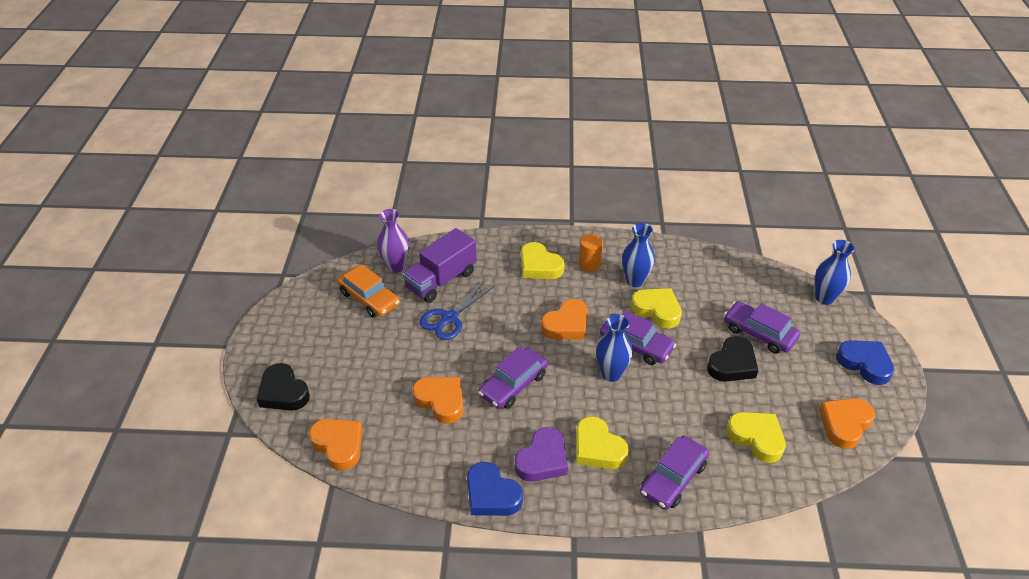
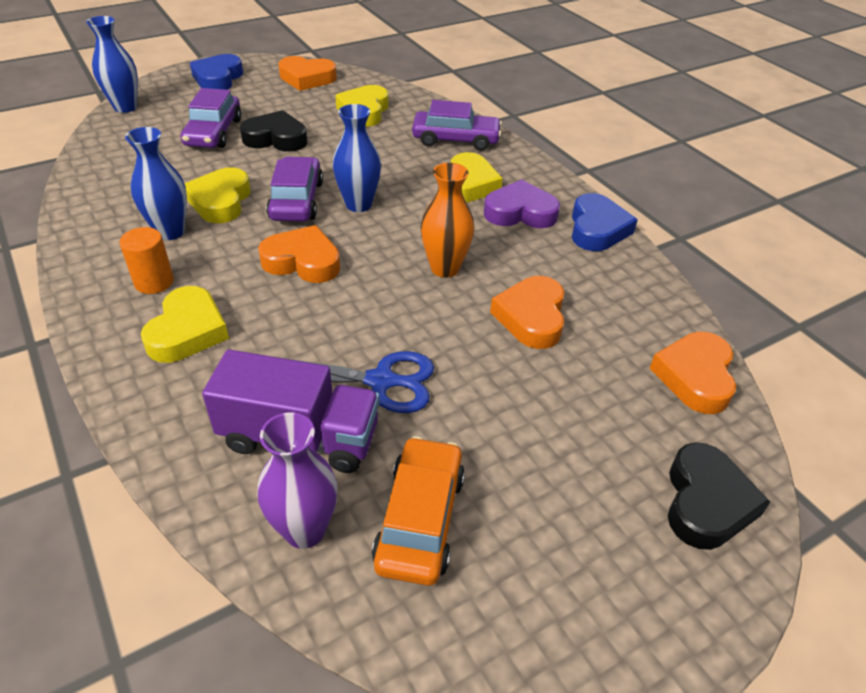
camera: 125 degrees left, 0 degrees up
purple car [478,347,548,409] -> orange vase [421,163,474,278]

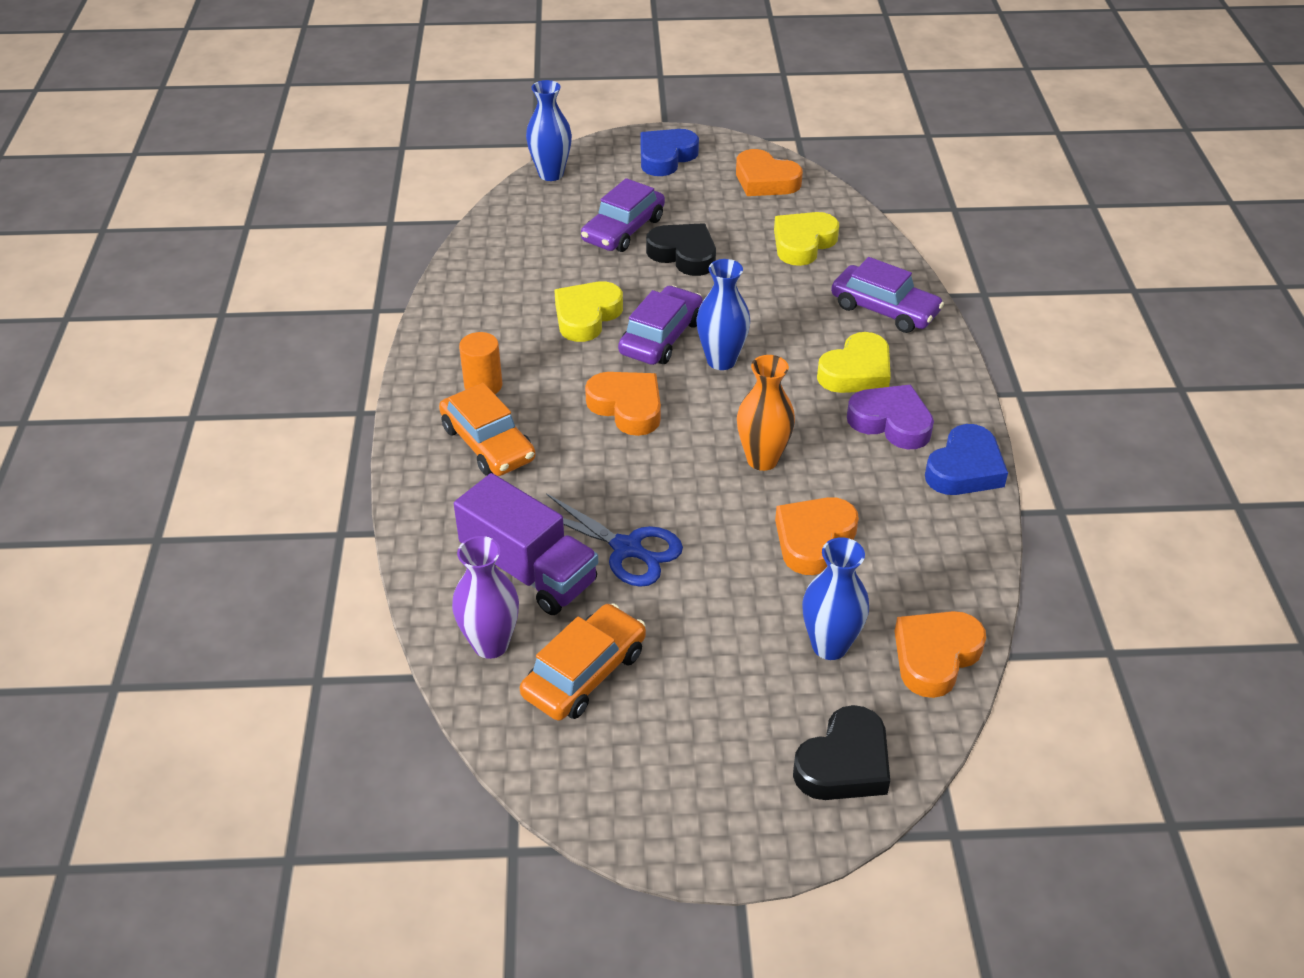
camera: 30 degrees right, 0 degrees up
blue vase [125,127,187,240] -> blue vase moved to [802,537,869,660]
yellow heart [141,286,229,363] -> orange car [439,383,536,476]

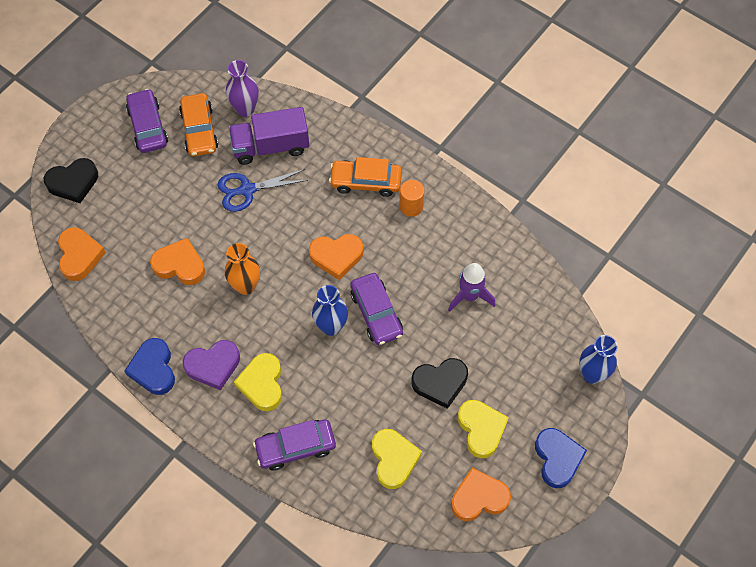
camera: 130 degrees right, 20 degrees up
yellow heart [554,281,623,342] -> yellow heart moved to [457,400,509,458]
purple car [581,178,665,252] -> purple car moved to [126,89,168,153]
orange heart [775,497,859,575] -> orange heart turned 60 degrees counterclockwise [150,238,205,285]
black heart [793,705,890,800] -> black heart turned 105 degrees counterclockwise [44,158,98,203]
blue vase [802,537,869,660] -> none
none -> purple rocket [448,263,495,312]

